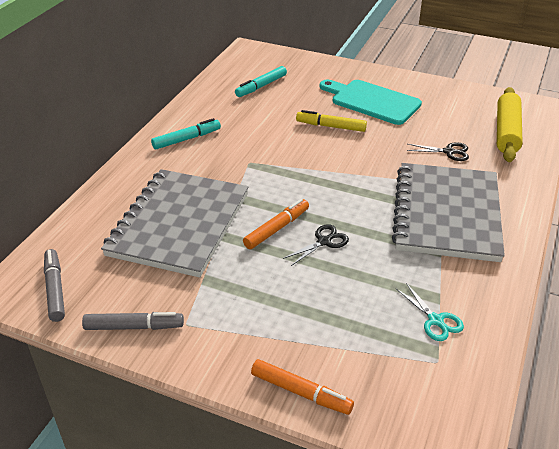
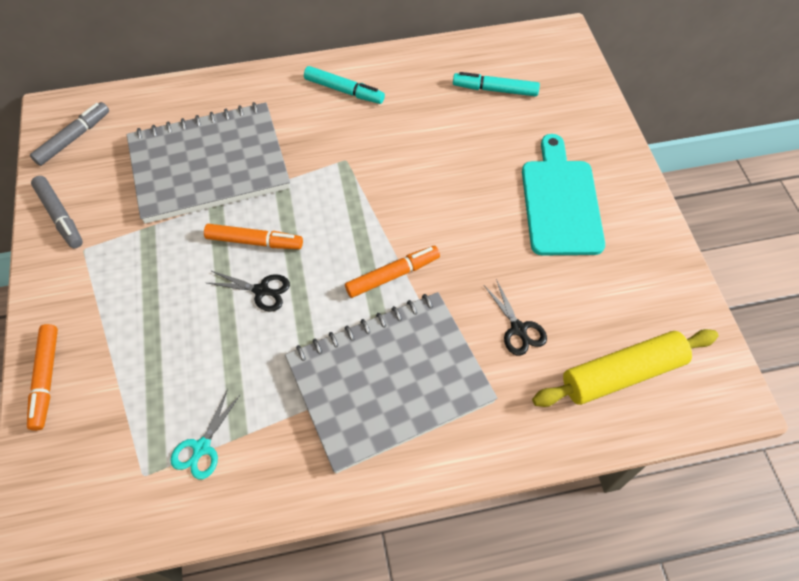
camera: 55 degrees right, 20 degrees up
yellow marker [296,110,367,132] -> none
none -> orange marker [345,246,440,298]

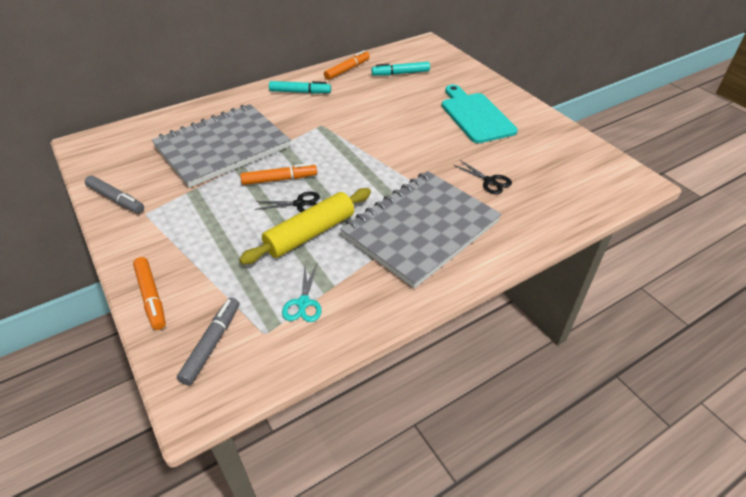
camera: 20 degrees left, 15 degrees down
grey marker [30,102,109,166] -> grey marker moved to [177,298,239,385]
orange marker [345,246,440,298] -> orange marker moved to [324,50,370,80]
yellow rolling pin [532,329,718,407] -> yellow rolling pin moved to [239,188,371,264]

